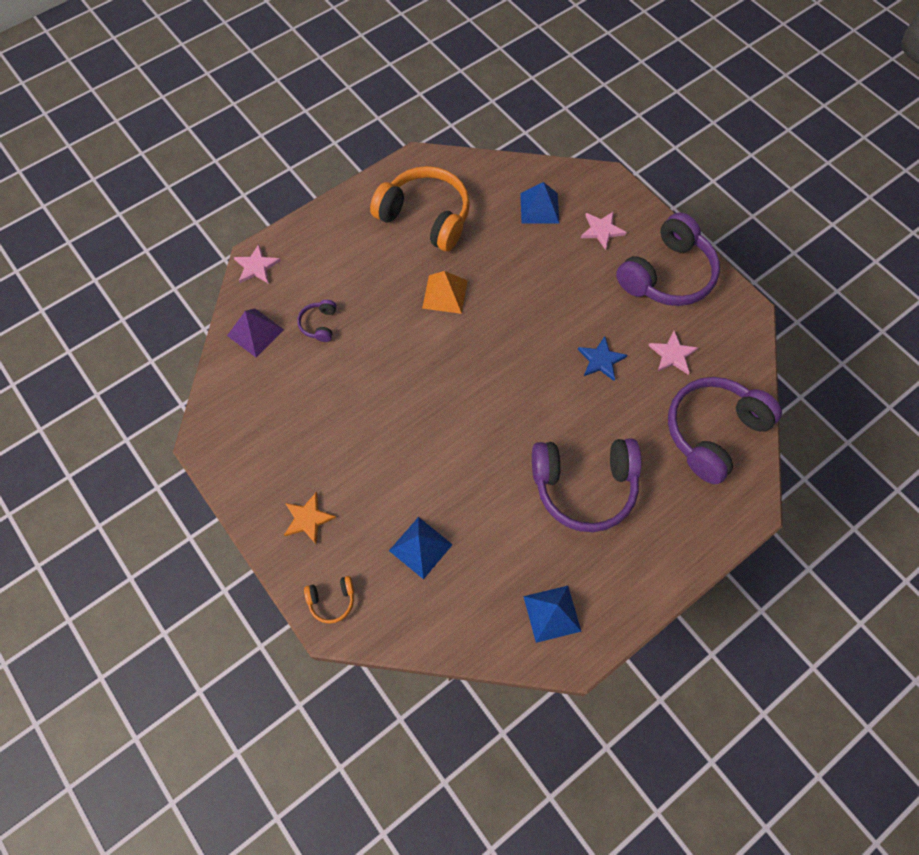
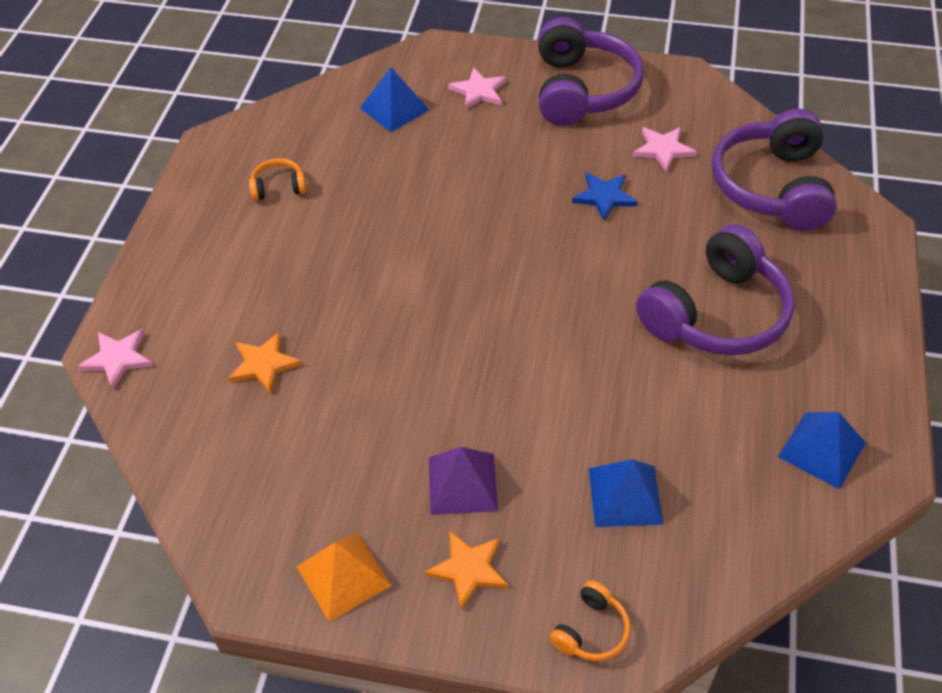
camera: 40 degrees left, 15 degrees down
purple pyramid [227,309,284,358] -> purple pyramid moved to [429,447,498,515]
purple headphones [297,299,337,342] -> orange star [228,332,302,394]
orange headphones [370,166,470,251] -> orange headphones [249,158,306,201], size x0.43
orange pyramid [422,271,468,314] -> orange pyramid moved to [296,533,392,622]

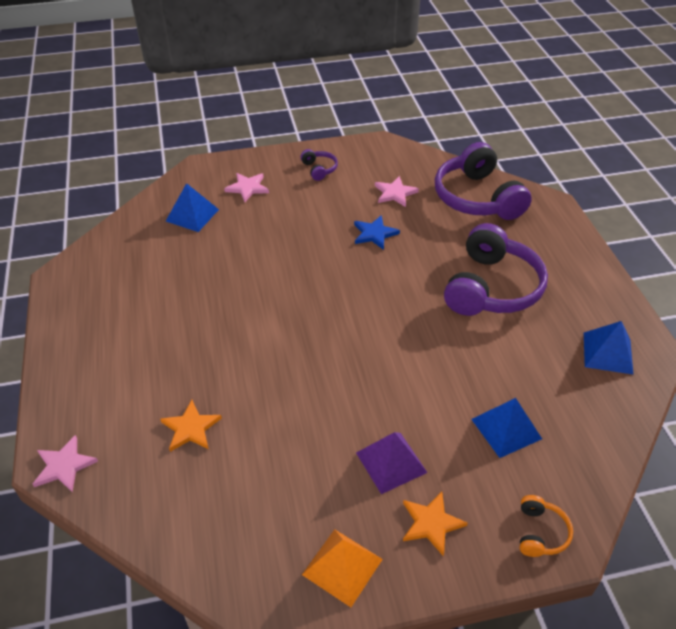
camera: 25 degrees left, 5 degrees down
orange headphones [249,158,306,201] -> none
purple headphones [538,17,644,126] -> purple headphones [300,149,338,181], size x0.43

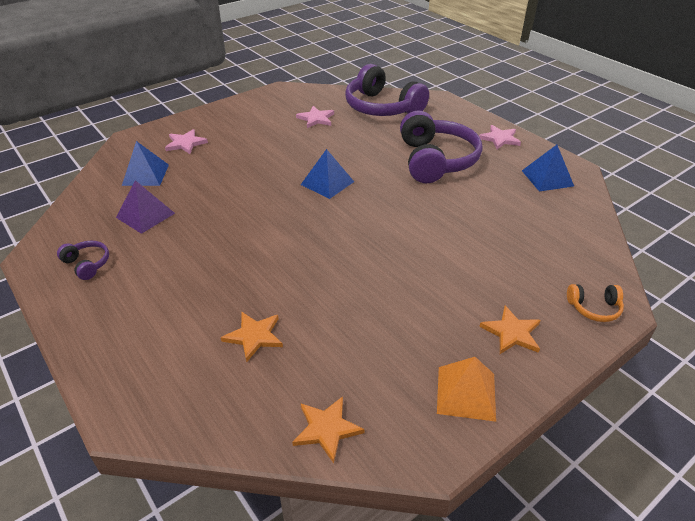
camera: 25 degrees left, 5 degrees down
pink star [33,435,98,492] -> pink star moved to [479,125,521,149]
purple headphones [300,149,338,181] -> purple headphones moved to [57,241,109,280]
blue star [354,215,400,250] -> none
purple pyramid [356,432,427,494] -> purple pyramid moved to [116,180,175,234]
blue pyramid [471,398,542,458] -> blue pyramid moved to [301,149,354,199]
orange headphones [520,495,573,557] -> orange headphones turned 105 degrees clockwise [567,284,624,322]
none -> orange star [292,396,365,464]

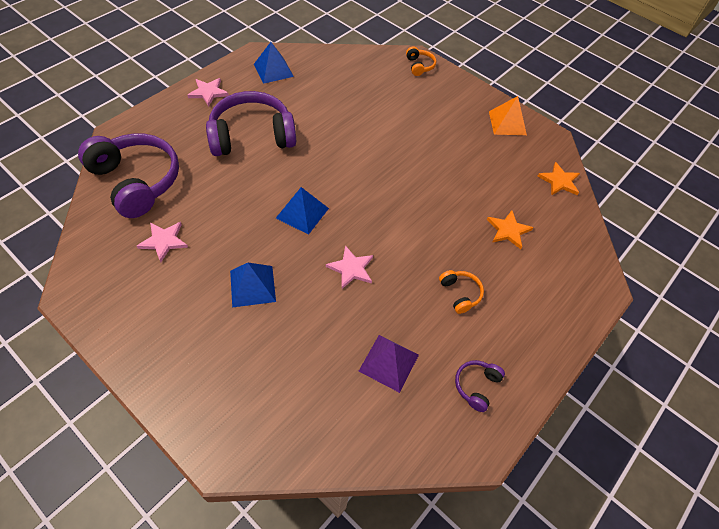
camera: 105 degrees left, 15 degrees up
blue pyramid [122,141,169,186] -> blue pyramid moved to [230,262,276,308]
pink star [165,129,208,154] -> pink star moved to [326,245,373,289]
purple headphones [345,64,429,116] -> purple headphones turned 75 degrees counterclockwise [78,133,179,218]
orange star [479,306,541,354] -> none
none -> orange headphones [439,270,484,314]

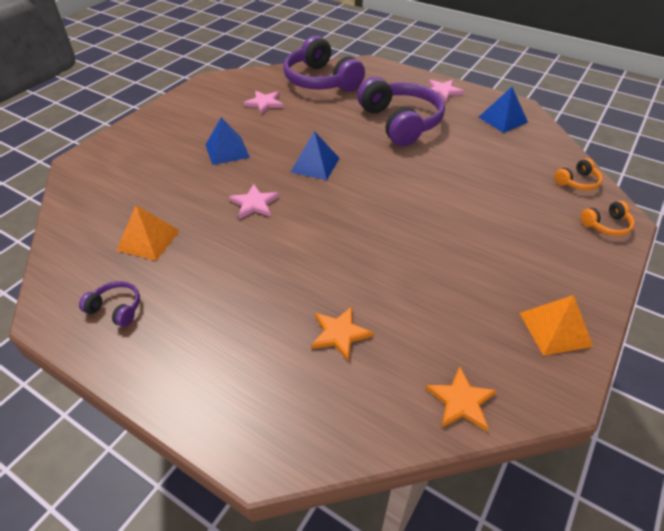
camera: 85 degrees right, 10 degrees down
purple headphones [78,133,179,218] -> purple headphones turned 105 degrees clockwise [283,35,365,92]
purple pyramid [359,335,419,393] -> orange pyramid [116,205,180,261]
orange headphones [439,270,484,314] -> orange headphones moved to [554,158,603,191]

